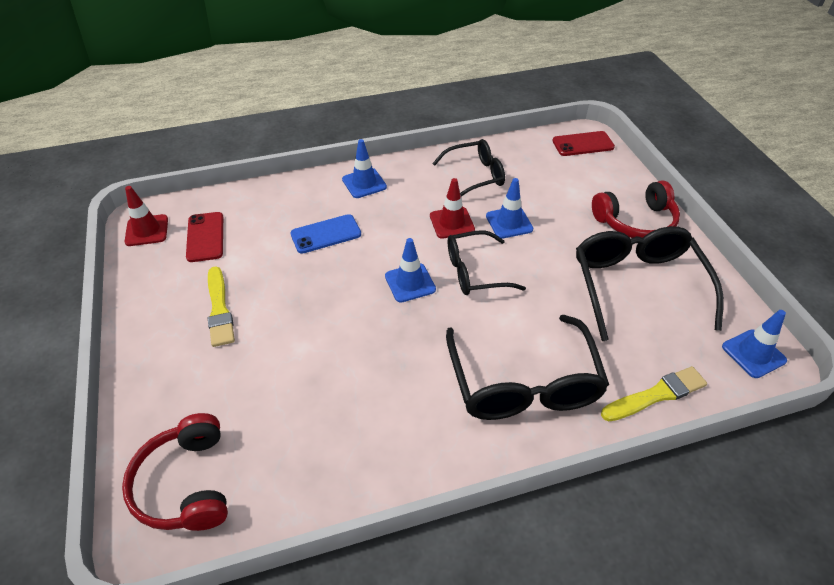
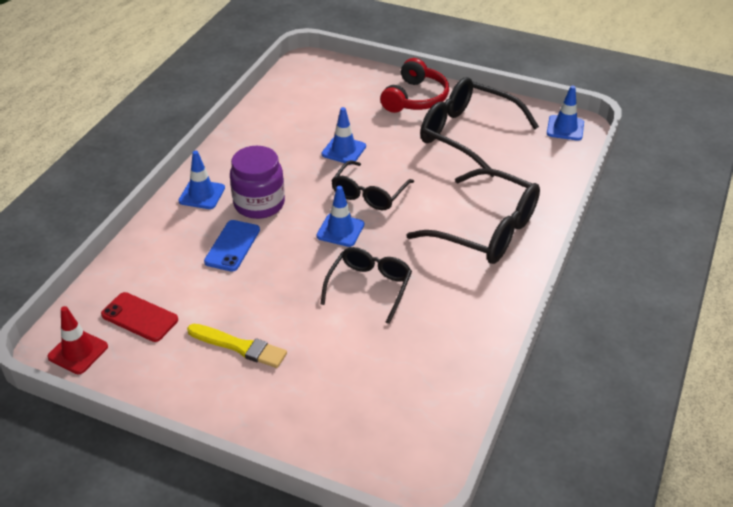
camera: 50 degrees left, 5 degrees down
red headphones [122,413,228,531] -> none
red traffic cone [430,178,475,239] -> none
black glasses [432,139,505,197] -> black glasses moved to [321,247,412,324]
red phone [552,131,615,156] -> none
yellow brush [601,366,707,421] -> none
none -> purple jar [230,146,285,219]

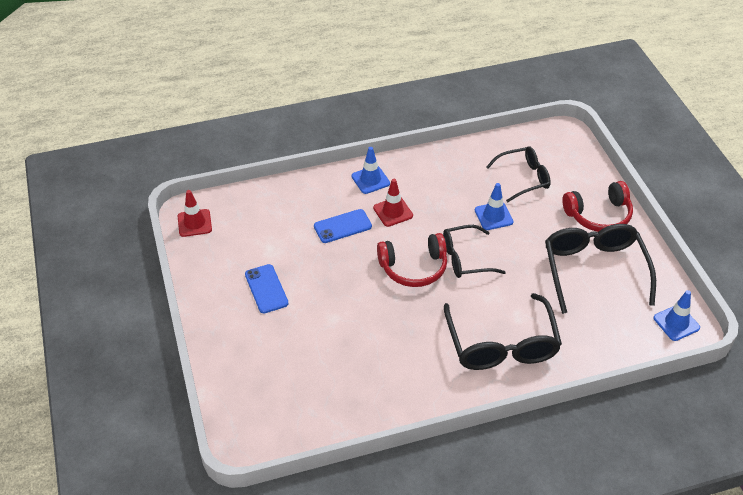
camera: 50 degrees right, 5 degrees up
red phone [101,292,178,342] -> none
yellow brush [187,324,287,368] -> blue phone [245,264,289,313]
purple jar [230,146,285,219] -> red traffic cone [373,179,413,227]
blue traffic cone [316,186,364,247] -> red headphones [377,233,447,287]
black glasses [321,247,412,324] -> black glasses moved to [486,146,551,202]

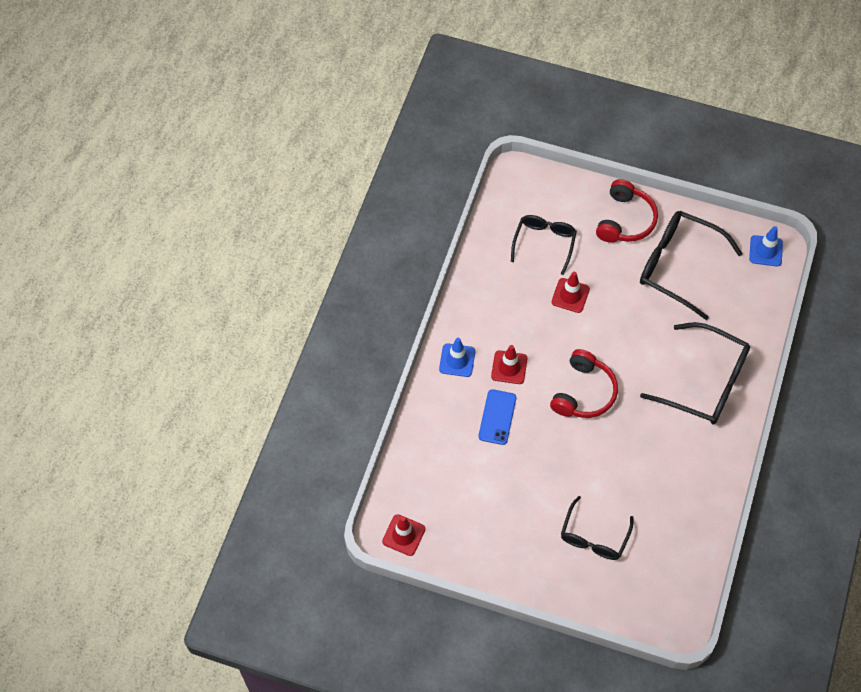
camera: 55 degrees left, 15 degrees up
blue phone [245,264,289,313] -> none
black glasses [443,225,506,278] -> black glasses moved to [561,496,633,560]
blue traffic cone [475,183,514,230] -> red traffic cone [552,272,590,313]

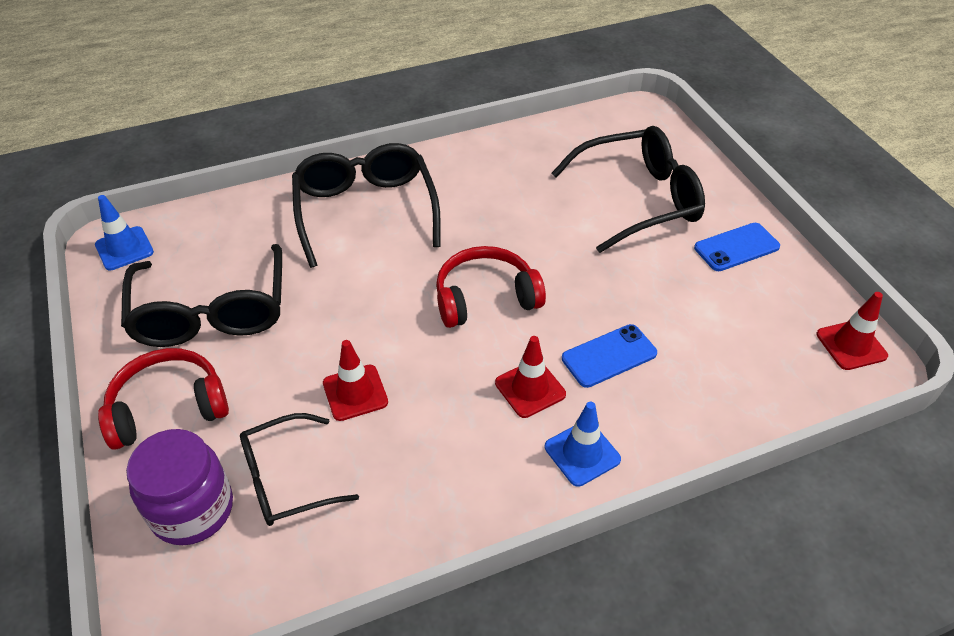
camera: 130 degrees left, 15 degrees down
black glasses [561,496,633,560] -> black glasses [551,126,705,253], size x1.60
none -> purple jar [126,429,233,545]
none -> blue phone [694,223,780,271]

